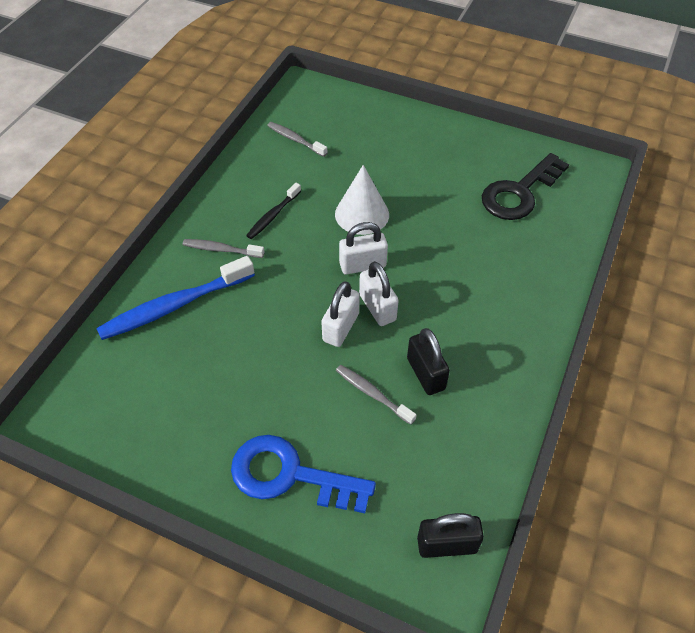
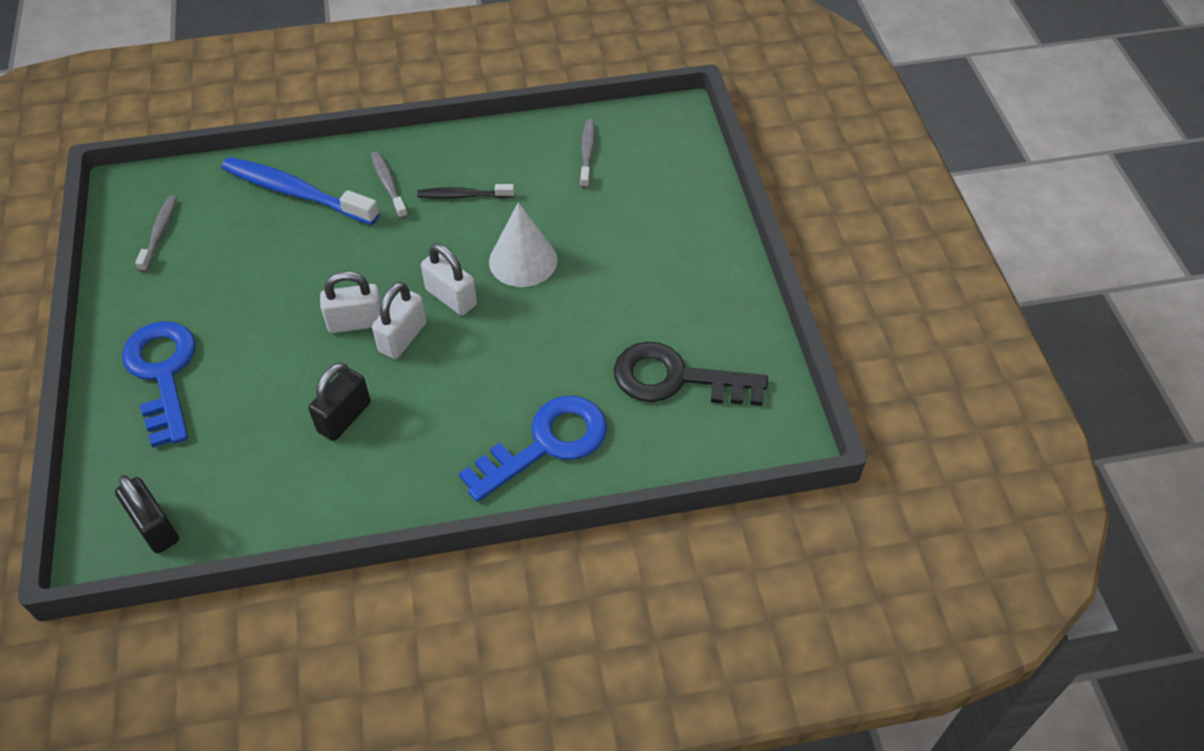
camera: 55 degrees right, 0 degrees up
grey toothbrush [336,365,417,425] -> grey toothbrush moved to [135,195,177,272]
none -> blue key [459,396,607,502]

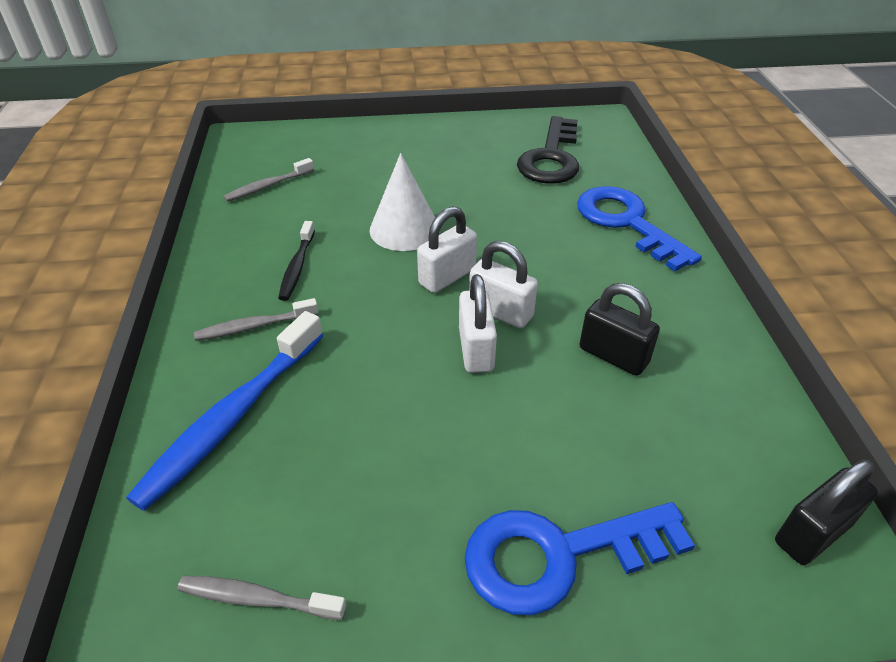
camera: 85 degrees left, 10 degrees down
grey toothbrush [580,119,595,188] -> grey toothbrush turned 45 degrees counterclockwise [224,158,314,202]

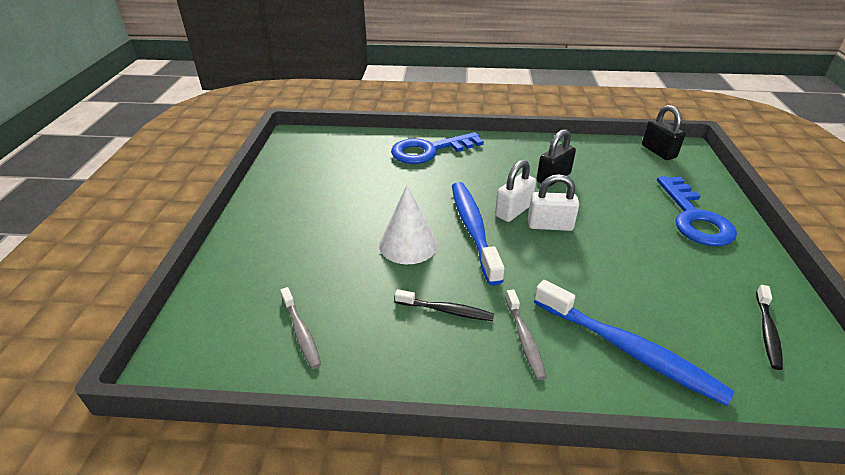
camera: 80 degrees left, 5 degrees down
grey toothbrush [177,576,346,620] -> black toothbrush [756,285,783,370]
white padlock [417,206,477,293] -> blue toothbrush [452,182,504,286]
black key [517,116,579,184] -> none

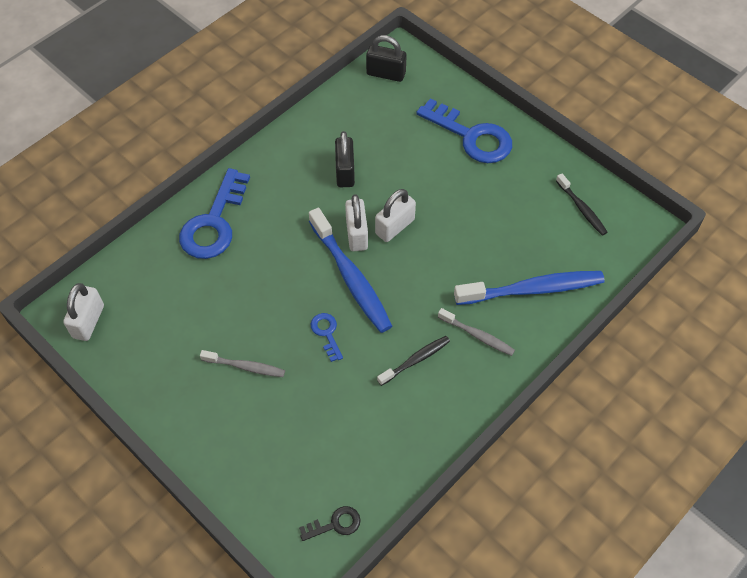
camera: 50 degrees left, 20 degrees up
grey toothbrush [280,287,321,369] -> grey toothbrush moved to [200,350,285,377]
white cone [379,185,438,264] -> blue key [311,313,343,362]
blue toothbrush [452,182,504,286] -> blue toothbrush turned 150 degrees counterclockwise [309,208,392,333]
none -> white padlock [63,283,104,341]
none -> black key [299,506,361,541]

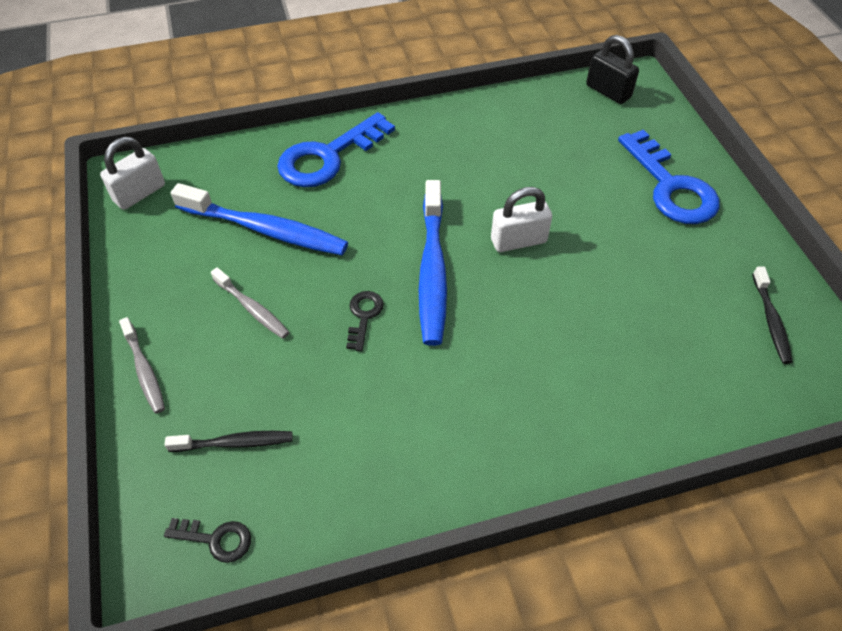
camera: 30 degrees right, 5 degrees down
blue key [311,313,343,362] -> black key [346,291,384,351]
black padlock [335,131,355,187] -> none
white padlock [345,194,368,251] -> none
black toothbrush [377,336,450,386] -> black toothbrush moved to [164,431,293,452]
grey toothbrush [438,308,515,356] -> grey toothbrush moved to [119,317,165,414]
blue toothbrush [454,271,605,305] -> blue toothbrush moved to [171,183,348,255]

